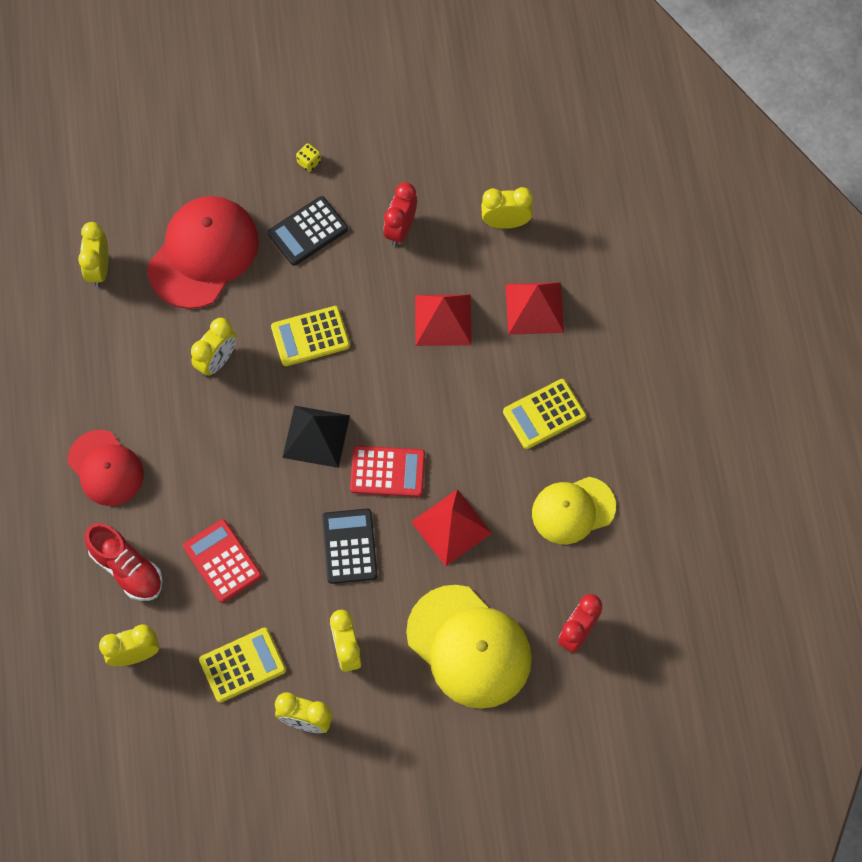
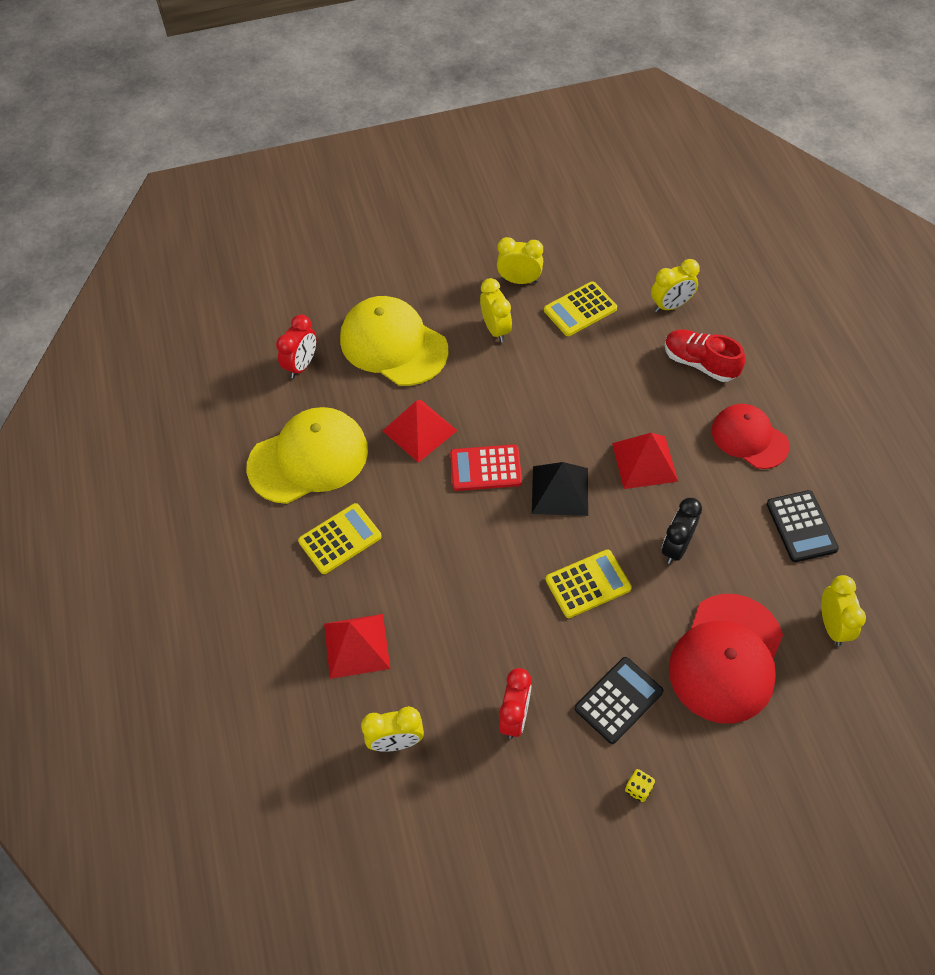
camera: 175 degrees right, 10 degrees down
red calculator [183,519,262,603] -> none
yellow clock [191,318,237,377] -> black clock [662,498,702,564]
black calculator [322,509,377,584] -> black calculator moved to [767,490,839,562]
red pyramid [415,295,472,346] -> red pyramid moved to [612,433,678,489]
yellow cap [532,477,616,544] -> yellow cap [246,407,368,504], size x1.54

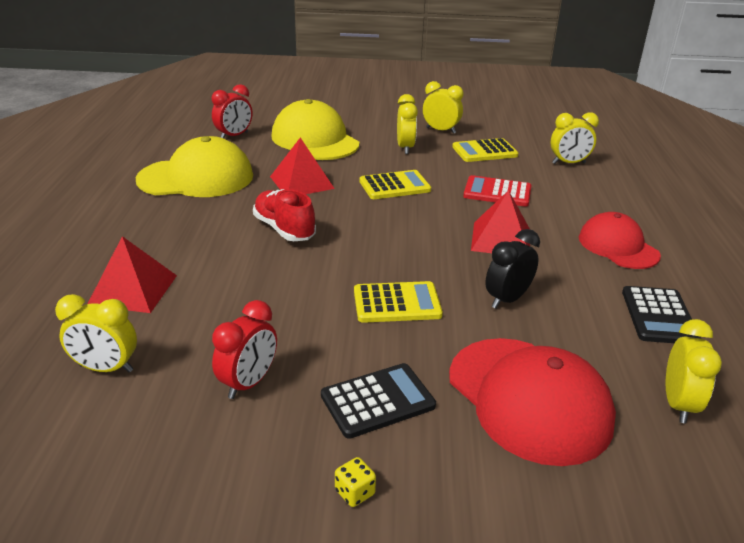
camera: 15 degrees right, 25 degrees down
yellow calculator [298,503,382,574] -> yellow calculator moved to [360,170,431,199]
red calculator [450,444,522,491] -> red calculator moved to [463,175,531,207]
black pyramid [532,462,588,516] -> none
red shoe [665,330,745,382] -> red shoe moved to [253,189,316,241]
red cap [669,594,783,724] -> red cap turned 75 degrees counterclockwise [449,338,616,466]

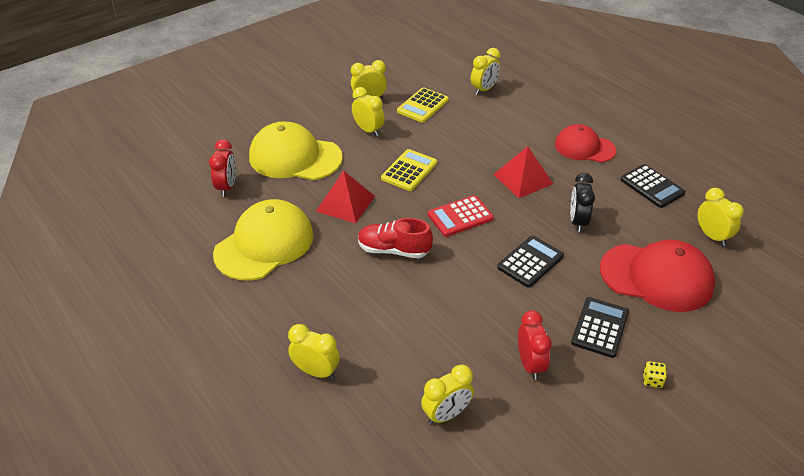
camera: 40 degrees left, 10 degrees up
red pyramid [88,236,177,313] -> none
yellow calculator [354,281,443,323] -> black calculator [497,236,564,288]
red calculator [463,175,531,207] -> red calculator moved to [428,195,494,237]
none -> yellow clock [288,324,340,379]

